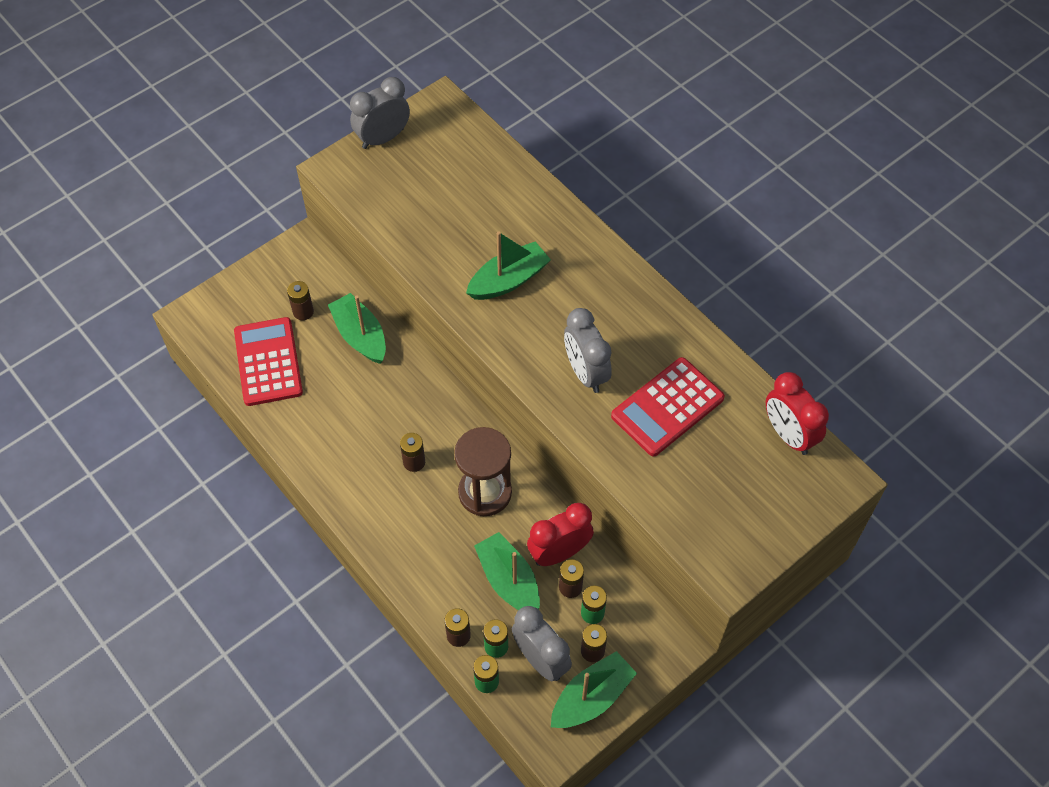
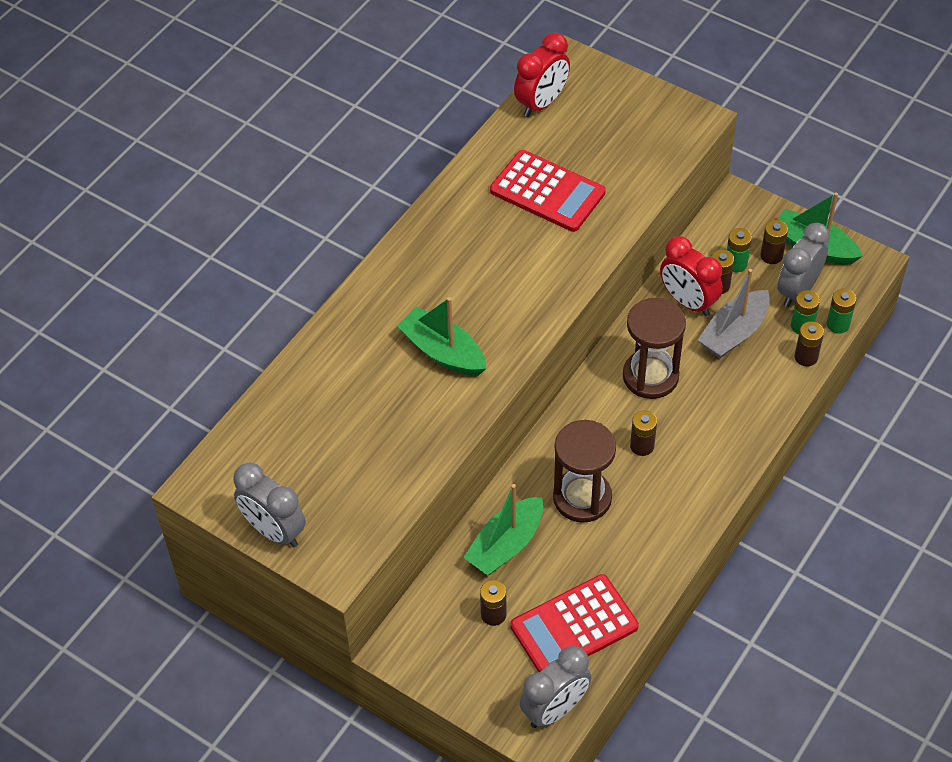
camera: 105 degrees left, 5 degrees down
green boat [474,532,540,610] -> grey boat [698,269,770,358]
grey clock [564,308,612,393] -> grey clock moved to [520,646,591,728]
none -> brown hourglass [553,420,616,523]

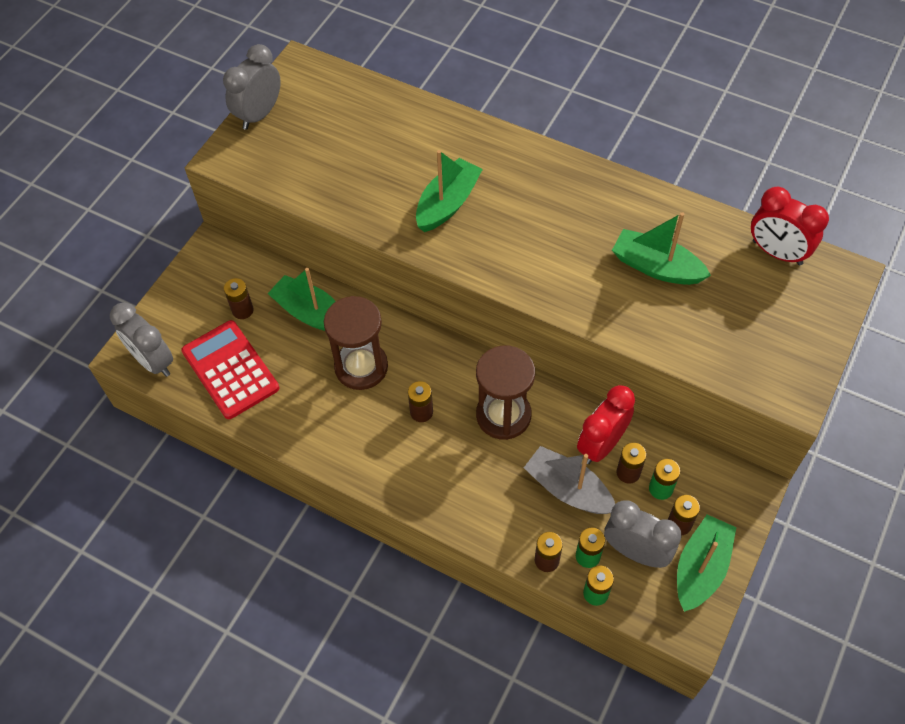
camera: 85 degrees right, 5 degrees up
red calculator [490,150,606,232] -> green boat [612,212,711,285]

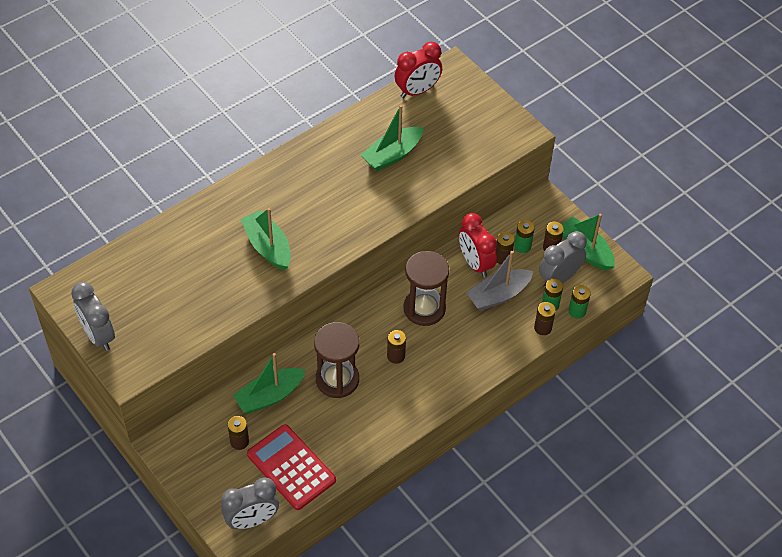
camera: 70 degrees left, 5 degrees down
red calculator [181,320,279,419] -> red calculator turned 60 degrees clockwise [247,424,336,510]

